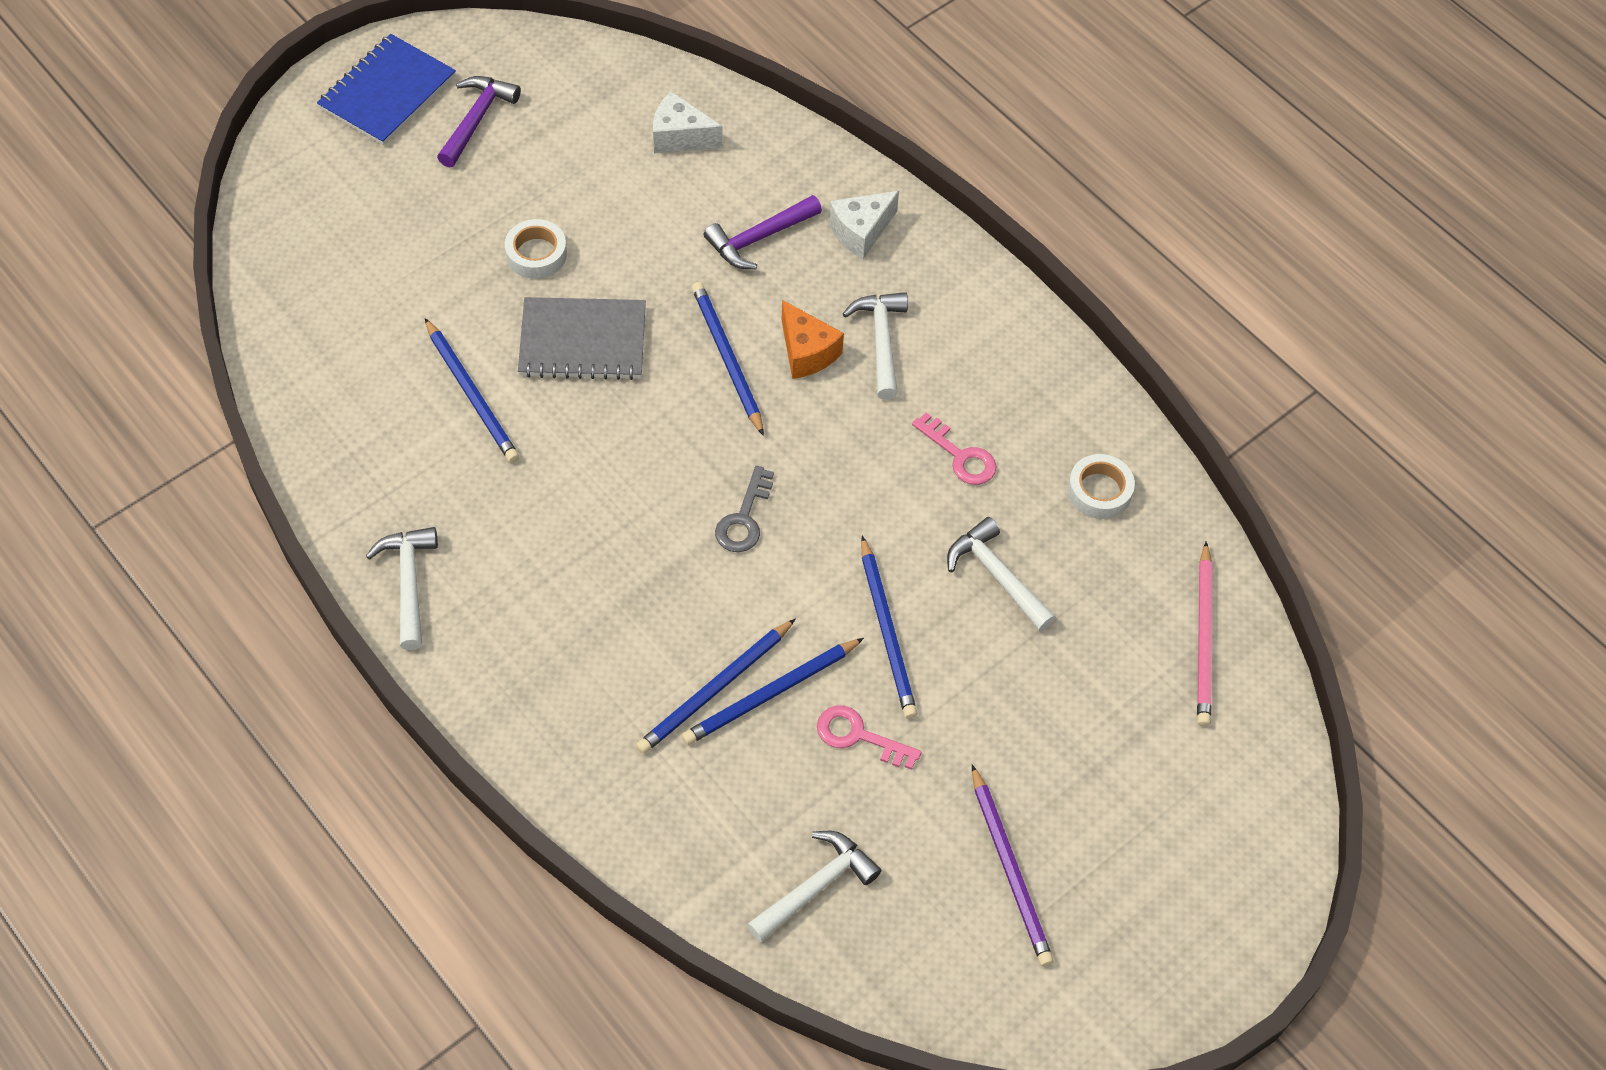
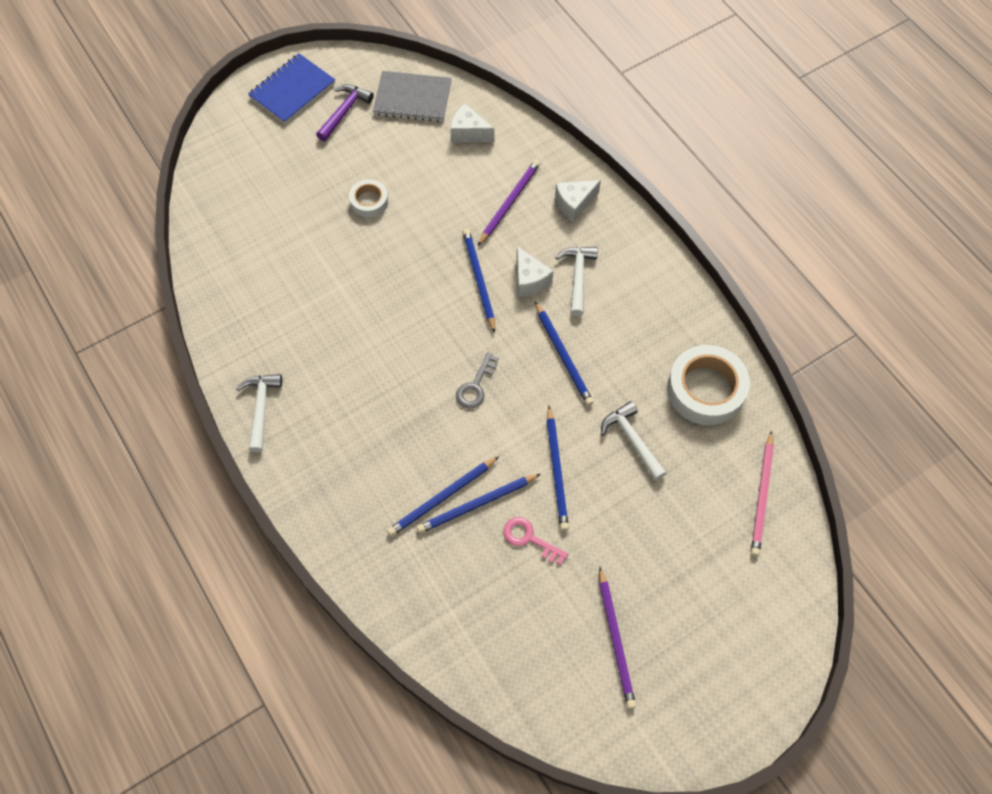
camera: 10 degrees right, 5 degrees up
blue pencil [425,318,519,463] -> blue pencil moved to [535,301,594,406]
grey notebook [518,297,646,380] -> grey notebook moved to [373,71,452,122]
purple hammer [704,195,822,269] -> purple pencil [478,160,541,246]
white hammer [747,831,882,942] -> none
orange cheese [782,300,844,379] -> white cheese [517,246,553,297]
pink key [912,412,997,485] -> none
white tape [1068,454,1135,519] -> white tape [667,345,750,425], size x1.87

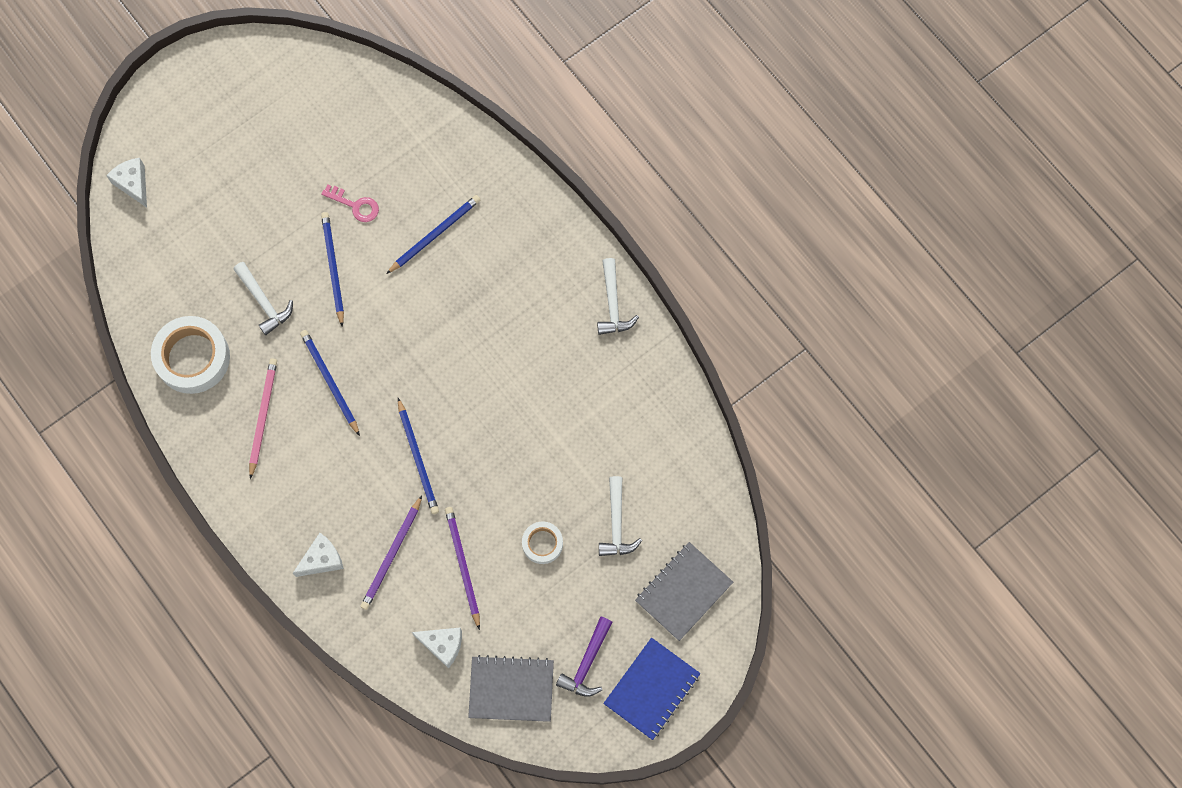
camera: 175 degrees right, 10 degrees up
blue pencil [417,474,541,533] -> none
grey key [456,352,498,408] -> none
white cheese [517,246,553,297] -> white cheese moved to [106,158,147,208]
white hammer [555,247,598,316] -> white hammer moved to [599,476,642,556]
purple pencil [599,567,636,709] -> purple pencil moved to [445,507,480,630]
pink pencil [751,431,774,556] -> pink pencil moved to [249,358,277,479]
none -> grey notebook [635,542,733,641]

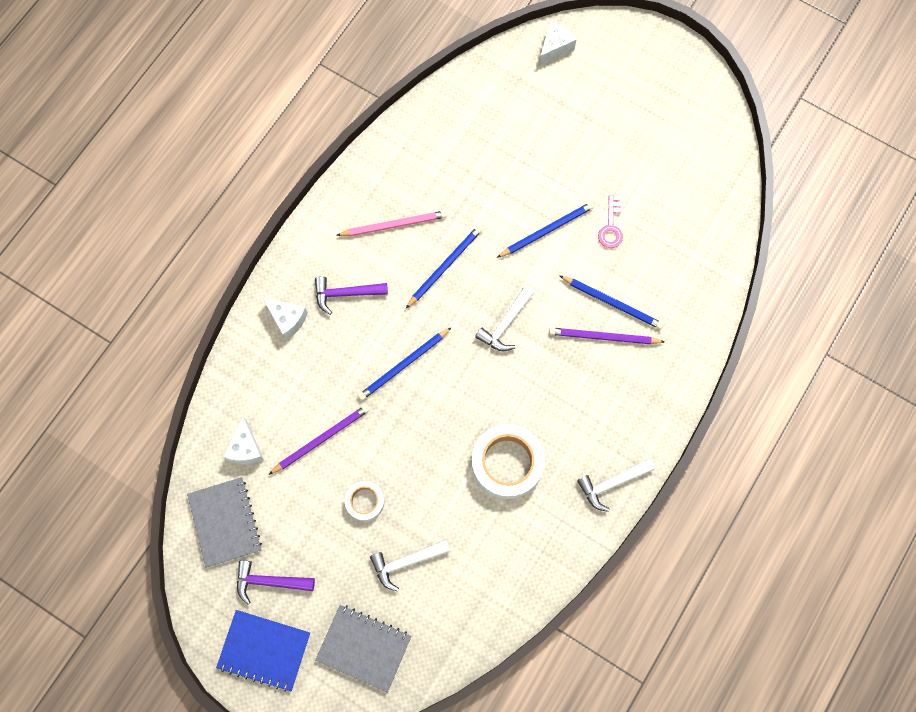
camera: 70 degrees right, 0 degrees up
white tape [151,316,230,394] -> white tape moved to [472,424,545,499]
white hammer [234,262,293,335] -> white hammer moved to [475,286,534,351]
purple pencil [360,495,422,610] -> purple pencil moved to [549,328,665,344]
none -> purple hammer [315,276,388,315]

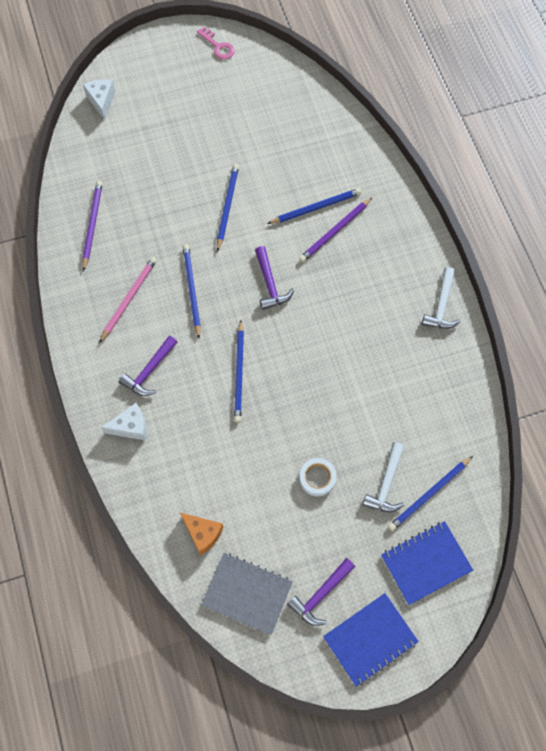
camera: 50 degrees left, 5 degrees down
white cheese [223,416,264,464] -> orange cheese [180,513,223,555]
purple pencil [268,405,370,475] -> purple pencil moved to [82,181,103,271]
grey notebook [315,605,411,693] -> blue notebook [381,521,473,605]
white tape [472,424,545,499] -> none
white hammer [475,286,534,351] -> purple hammer [255,246,294,310]
pink key [598,195,623,248] -> pink key moved to [197,27,235,60]
none -> blue pencil [388,456,473,531]

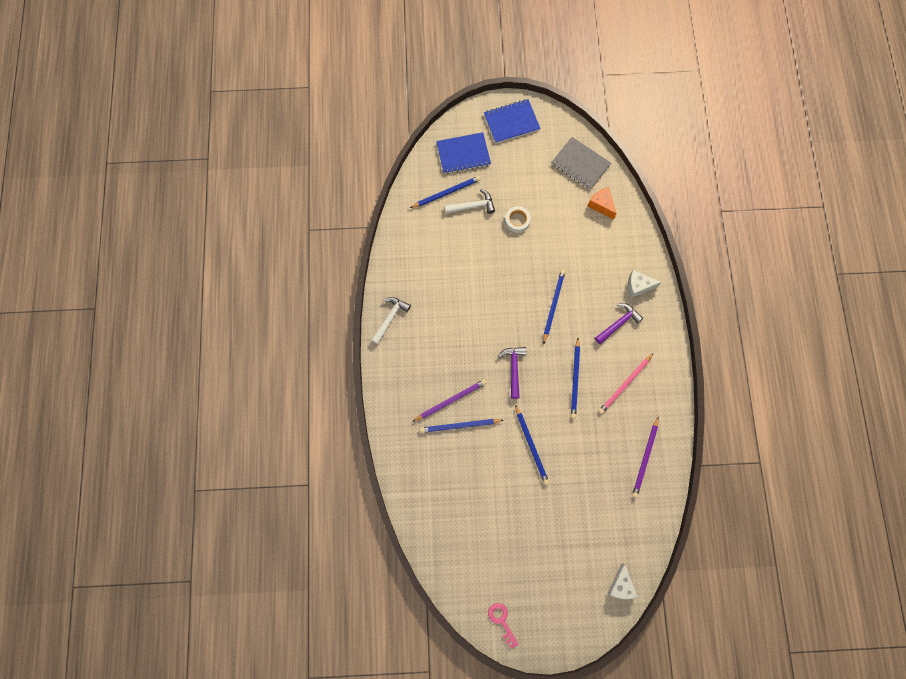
camera: 165 degrees left, 5 degrees up
blue pencil [217,164,239,252] -> blue pencil turned 45 degrees counterclockwise [515,404,549,485]
purple hammer [287,558,355,626] -> none
white hammer [362,442,404,512] -> white hammer turned 45 degrees clockwise [444,189,495,214]

